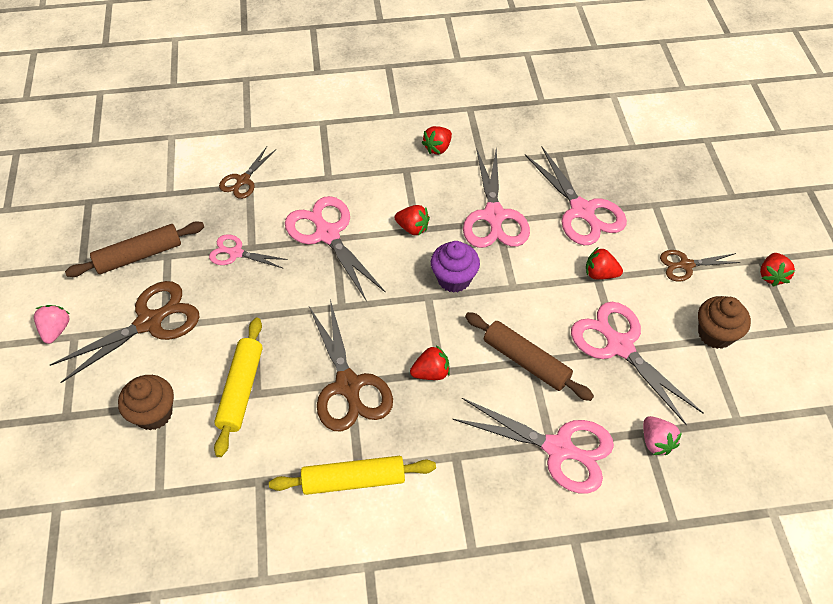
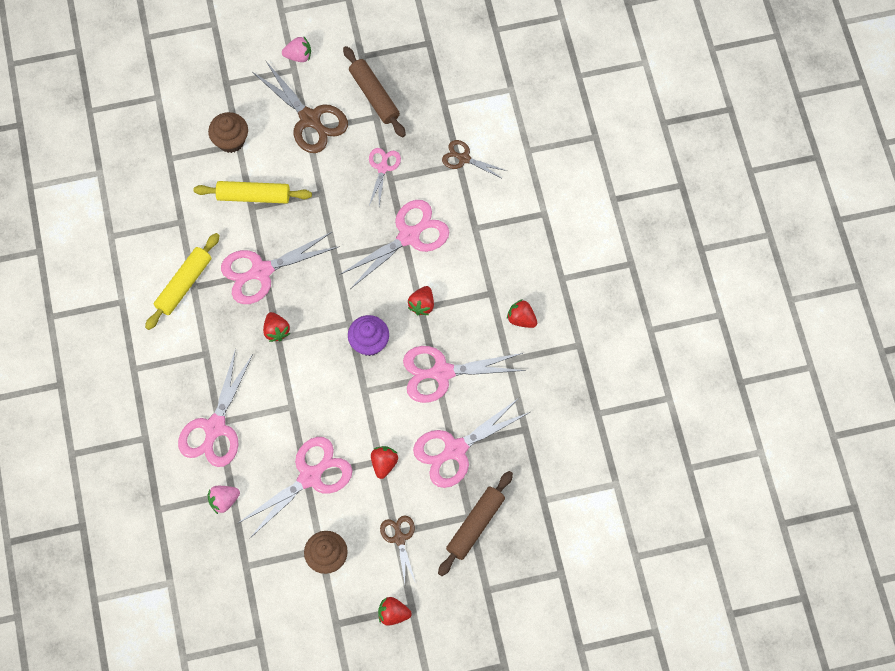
camera: 85 degrees right, 15 degrees up
yellow rolling pin [269,456,436,495] -> yellow rolling pin turned 45 degrees clockwise [145,233,220,330]
brown scissors [309,299,393,432] -> pink scissors [221,232,340,304]
brown rolling pin [465,312,594,401] -> brown rolling pin moved to [438,471,513,576]

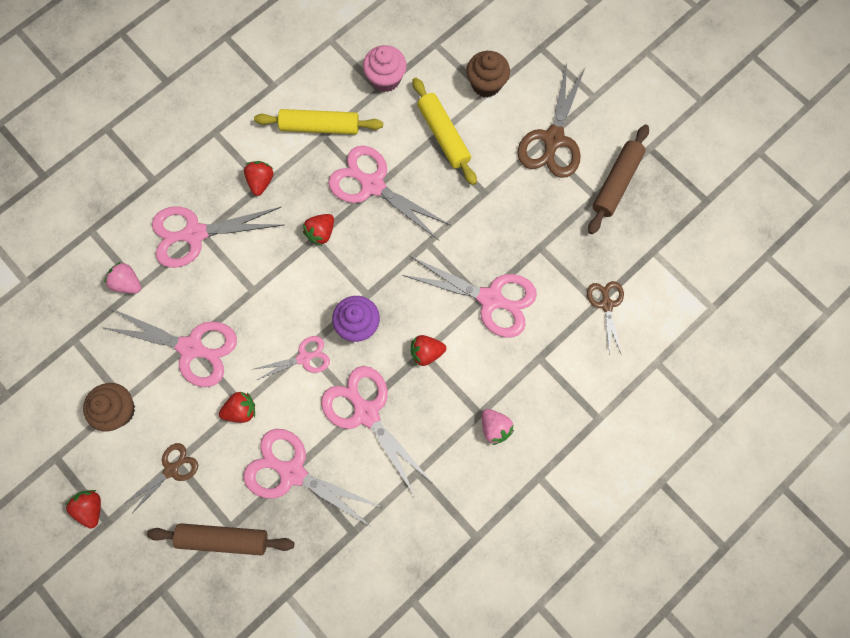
camera: 60 degrees right, 5 degrees up
pink strawberry [282,37,311,62] -> pink strawberry moved to [482,409,514,445]
pink scissors [369,148,401,206] -> pink scissors moved to [254,336,330,381]
red strawberry [507,299,537,328] -> red strawberry moved to [244,161,274,196]
none -> pink cupcake [363,45,407,92]

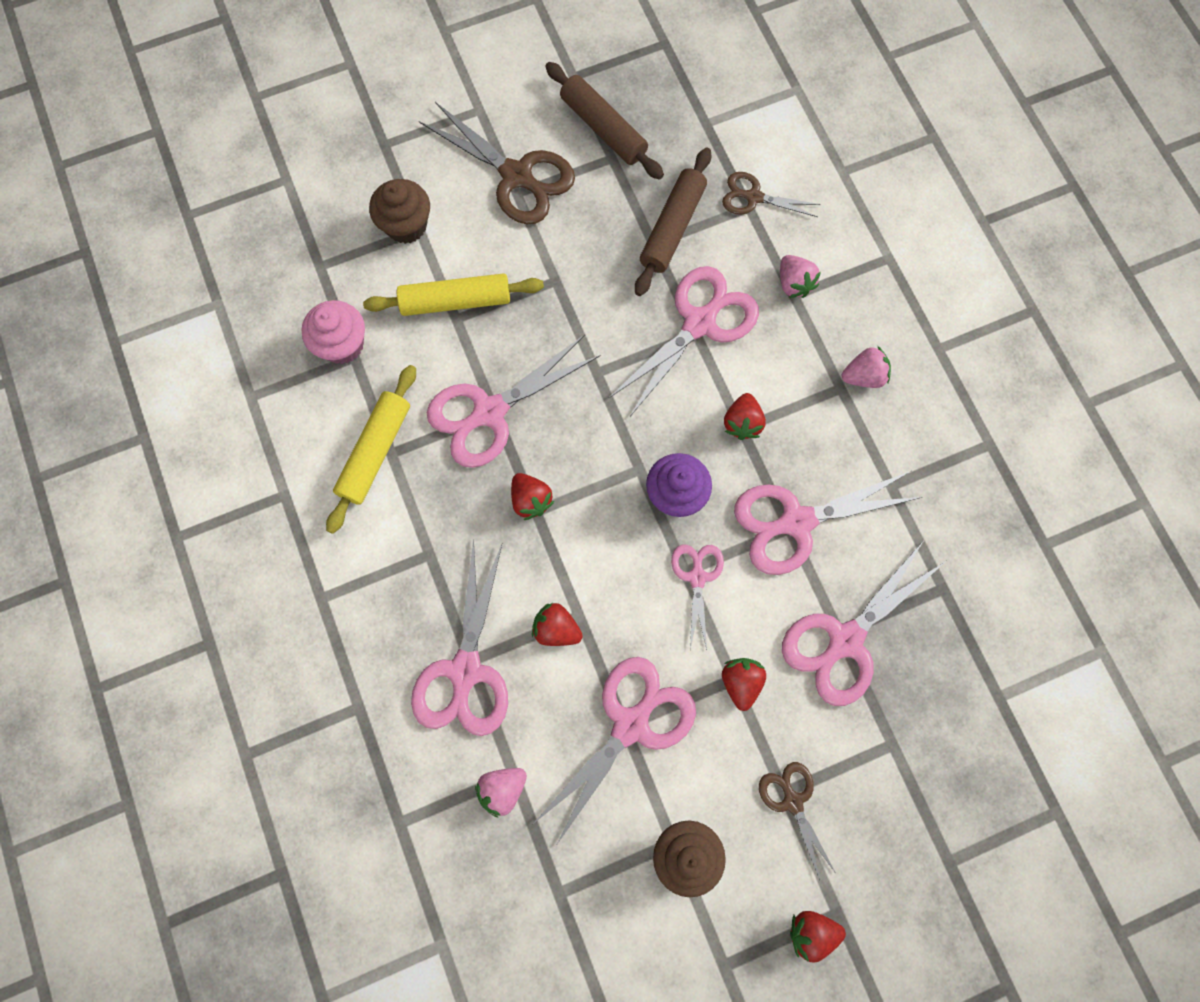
camera: 70 degrees left, 0 degrees up
brown rolling pin [147,523,294,555] -> brown rolling pin moved to [635,148,711,296]
red strawberry [244,161,274,196] -> red strawberry moved to [532,603,583,646]
none -> pink strawberry [780,255,821,298]

